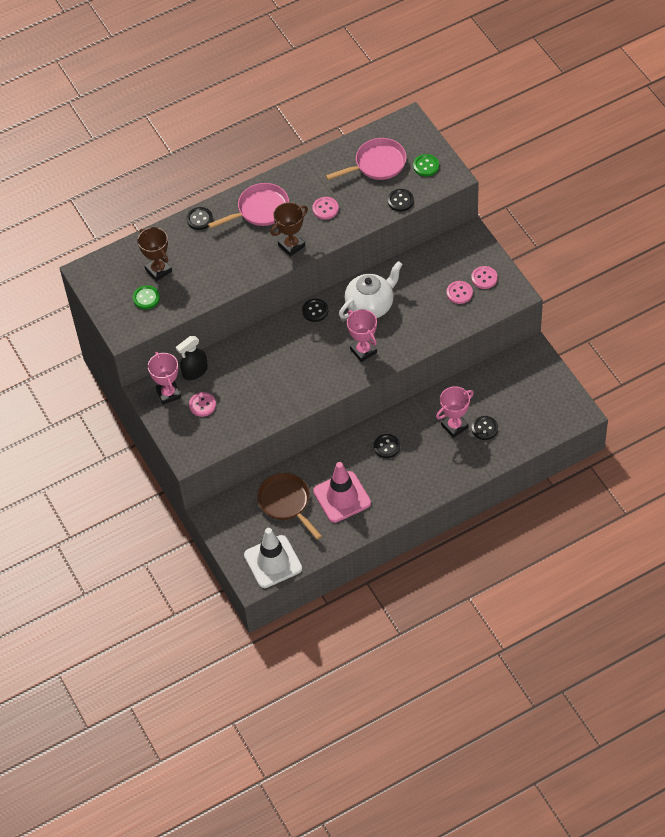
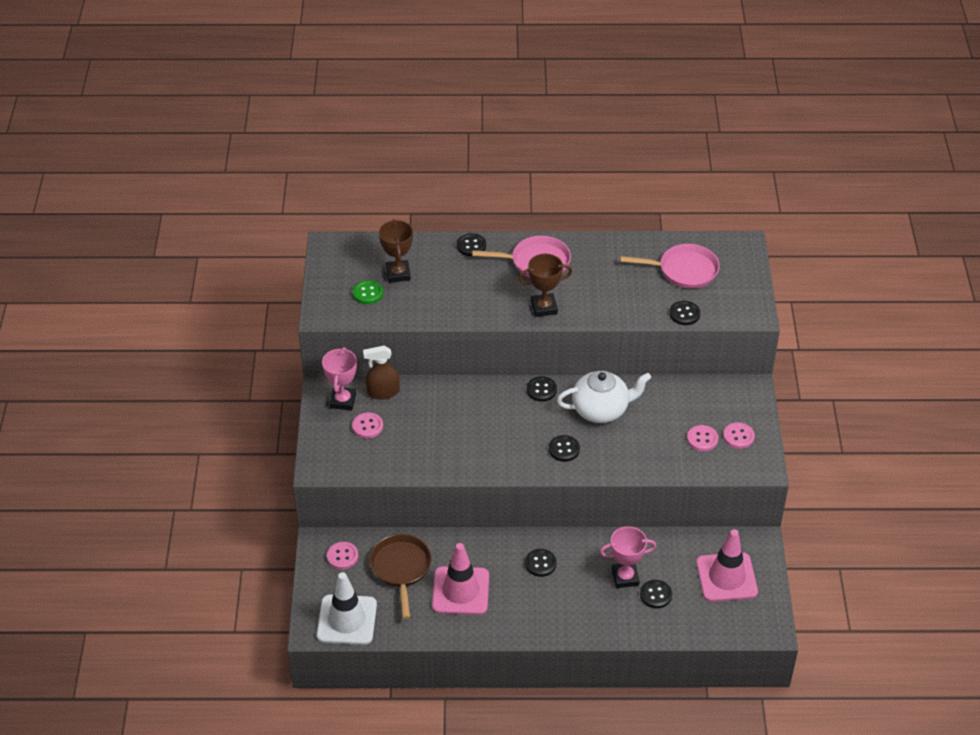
camera: 25 degrees right, 10 degrees down
black spray bottle [176,336,208,380] -> brown spray bottle [363,346,400,400]
pink button [312,197,339,220] -> pink button moved to [327,542,358,569]
pink trophy [347,309,377,362] -> black button [549,435,580,462]
green button [413,154,439,177] -> none
none -> pink traffic cone [696,529,758,602]

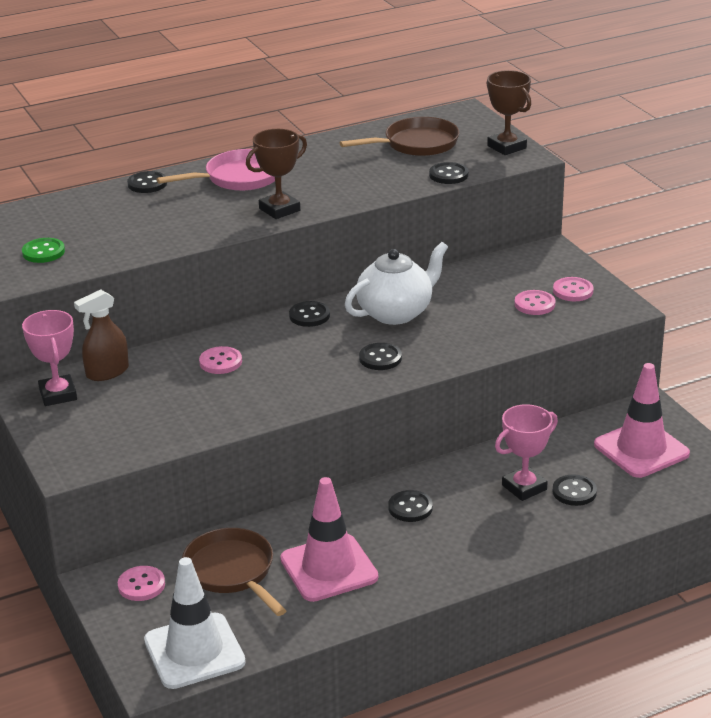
camera: 25 degrees left, 15 degrees down
pink button [352,412,383,438] -> pink button moved to [199,346,242,374]
brown trophy [379,219,413,283] -> brown trophy moved to [486,70,531,155]
pink pan [620,244,720,289] -> brown pan [340,117,460,156]

